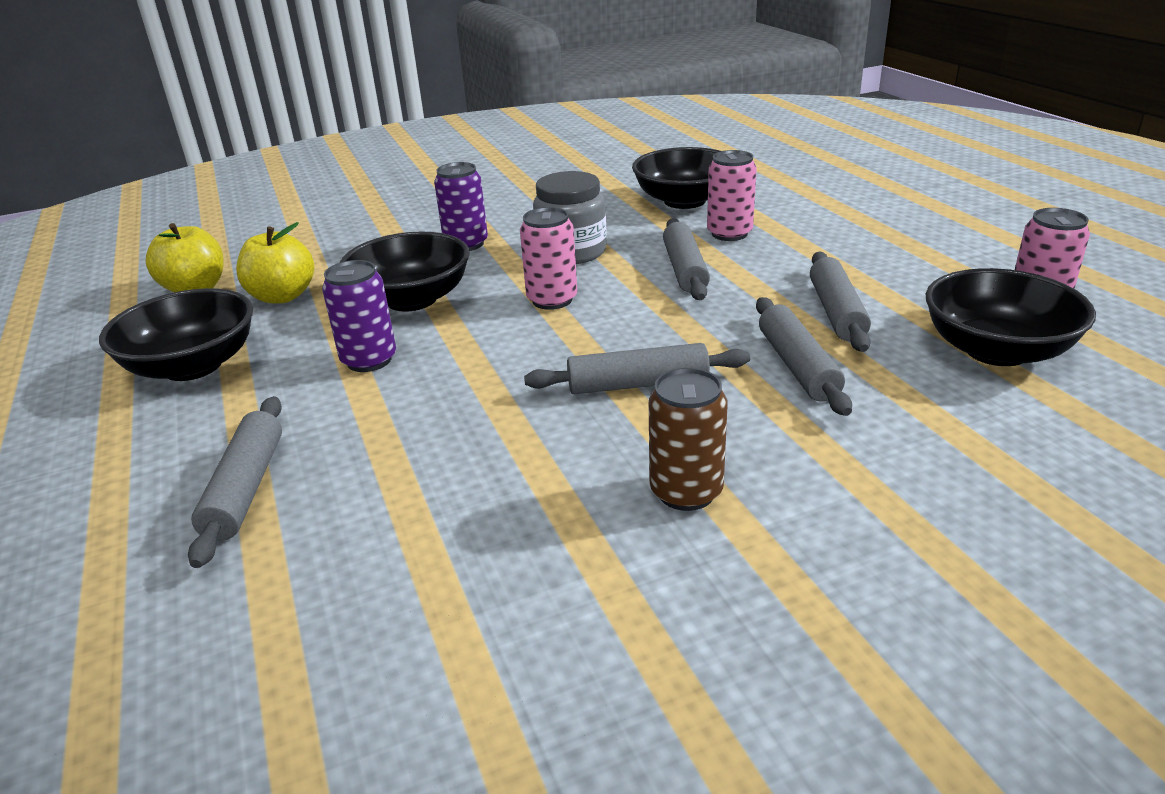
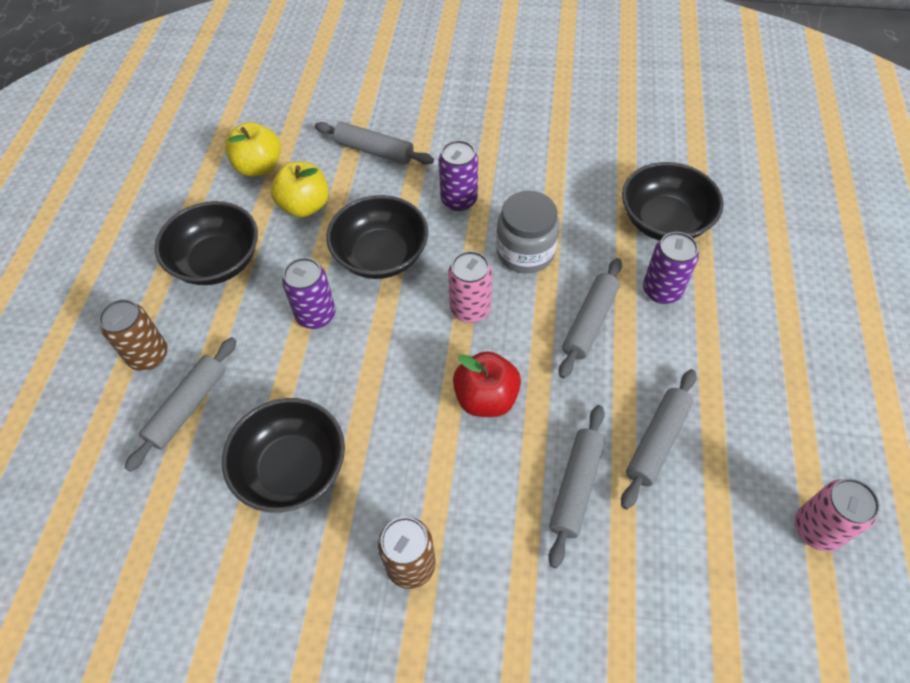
camera: 30 degrees right, 25 degrees up
grey rolling pin [524,343,750,394] -> grey rolling pin moved to [315,122,434,165]
pink can [707,150,757,241] -> purple can [643,232,699,304]
black bowl [926,268,1096,366] -> black bowl moved to [222,398,345,513]
none -> brown can [99,299,168,371]
none -> red apple [453,351,521,417]

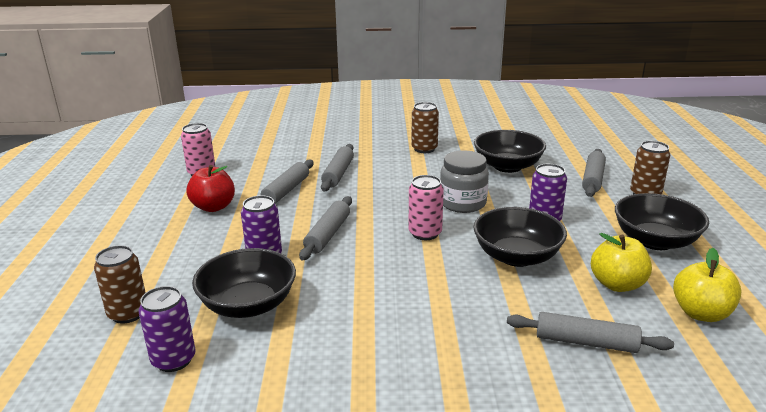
camera: 170 degrees right, 30 degrees down
purple can [439,140,478,211] -> purple can moved to [139,286,196,372]
red apple [453,351,521,417] -> red apple moved to [187,165,235,212]
grey jar [496,191,560,273] -> grey jar moved to [440,150,489,213]
none -> brown can [94,245,146,324]

